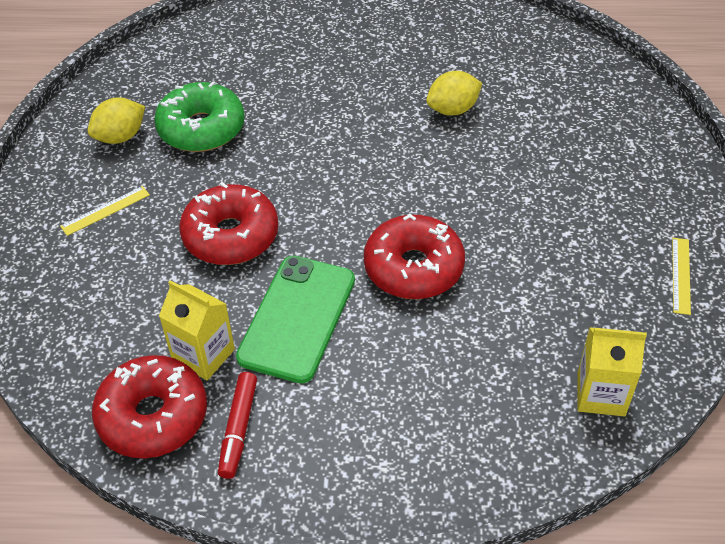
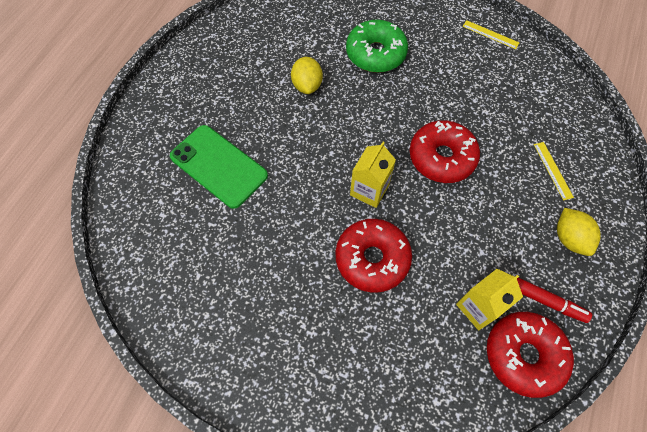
camera: 70 degrees left, 15 degrees up
yellow ruler [60,186,150,236] -> yellow ruler moved to [534,142,574,201]
yellow lemon [88,97,145,144] -> yellow lemon moved to [557,208,601,256]
green donut [154,81,245,152] -> green donut moved to [346,20,408,73]
green phone [236,256,355,383] -> green phone moved to [170,125,268,209]
yellow carton [577,327,647,416] -> yellow carton moved to [350,142,396,208]

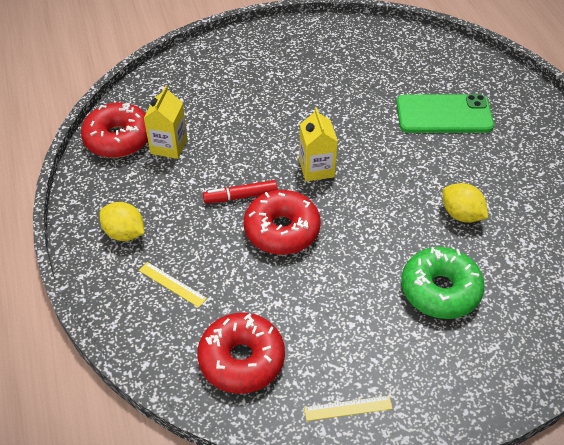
camera: 140 degrees right, 15 degrees down
red donut [336,219,412,293] -> red donut moved to [197,313,285,394]
red marker [517,277,592,323] -> red marker moved to [203,180,278,203]

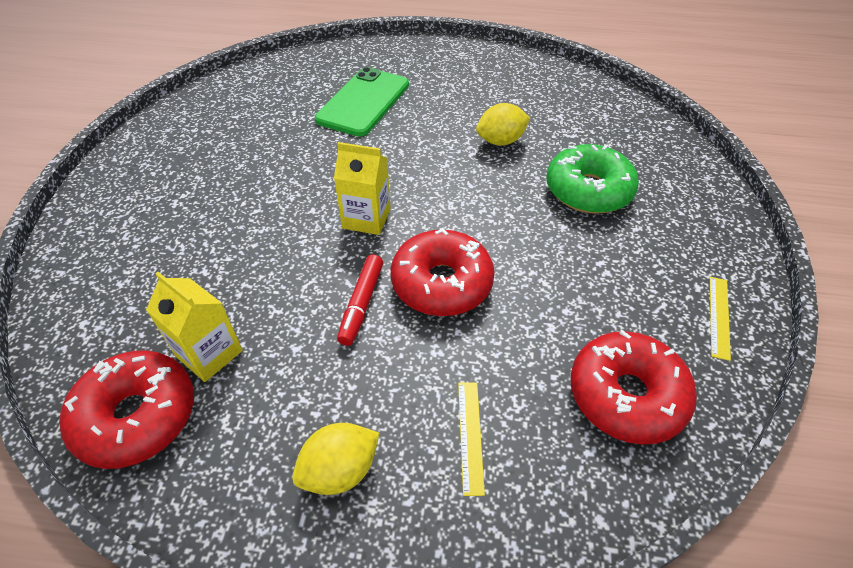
camera: 65 degrees left, 0 degrees up
yellow ruler [139,262,207,307] -> yellow ruler turned 60 degrees counterclockwise [458,382,485,496]

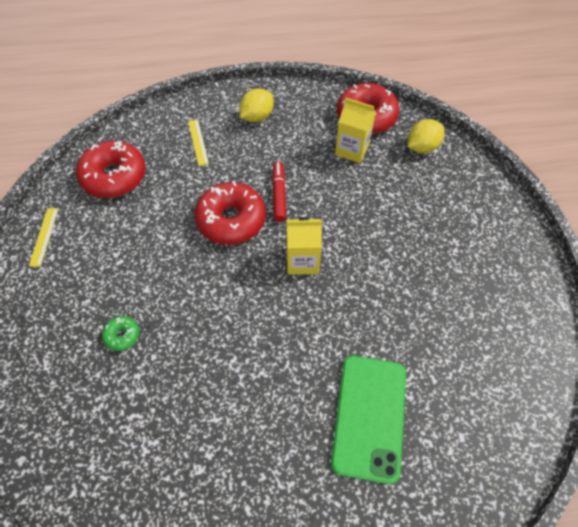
camera: 165 degrees right, 10 degrees up
yellow lemon [476,103,530,146] -> yellow lemon moved to [408,119,445,153]
green donut [546,144,639,214] -> green donut [102,316,139,351], size x0.45

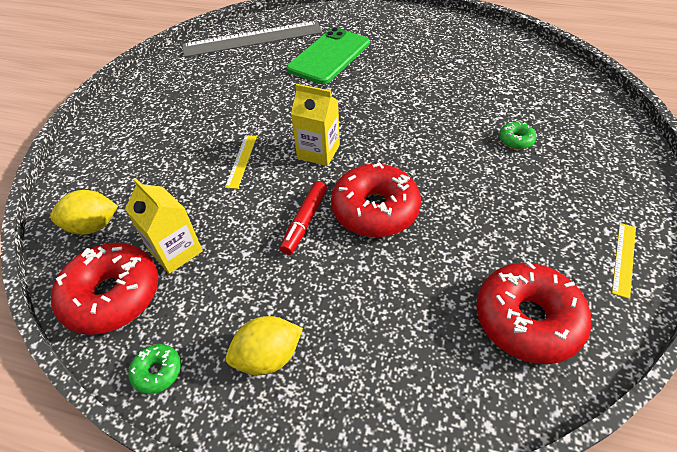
camera: 155 degrees left, 10 degrees down
yellow ruler [188,119,209,166] -> yellow ruler moved to [225,135,257,189]
none -> green donut [128,344,181,394]
none -> grey ruler [182,21,322,57]

